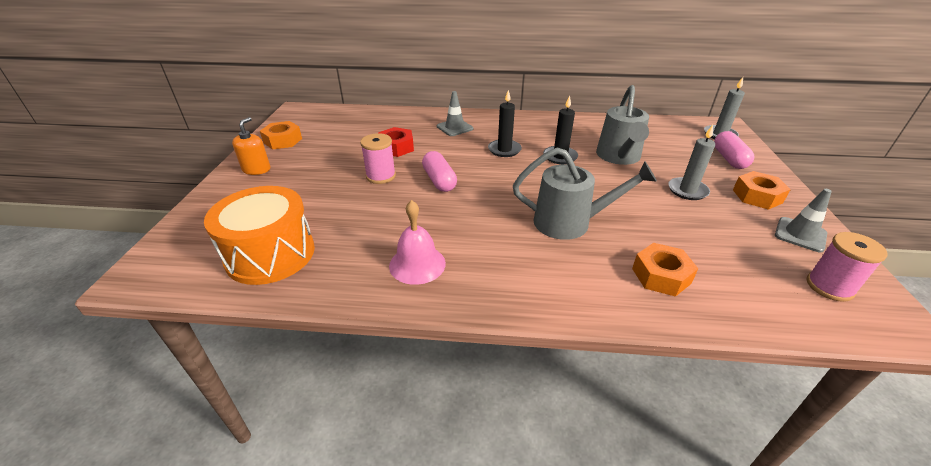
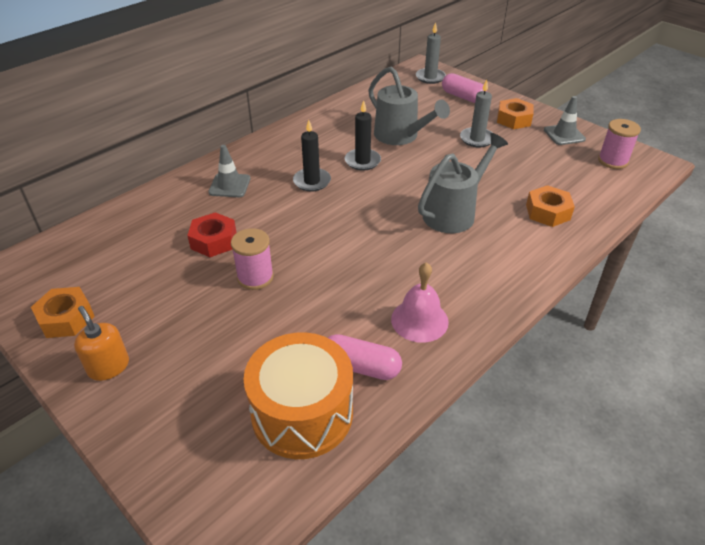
camera: 50 degrees left, 5 degrees up
pink capsule [422,151,457,192] -> pink capsule moved to [328,334,402,380]

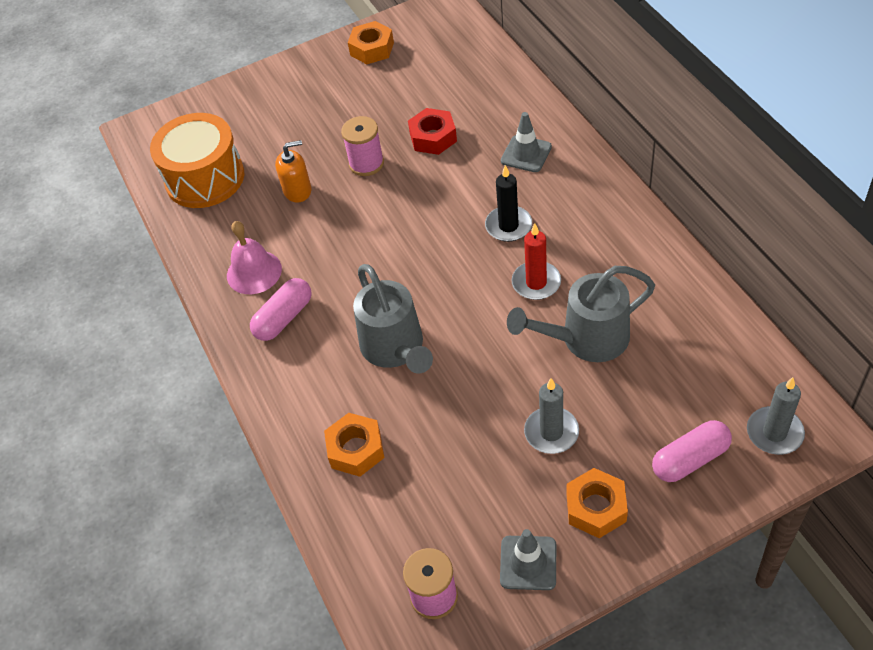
camera: 115 degrees right, 10 degrees up
orange soap dispenser [74,306,129,381] -> orange soap dispenser moved to [275,140,311,202]
pink capsule [328,334,402,380] -> pink capsule moved to [250,278,312,341]
black candle [345,100,381,171] -> red candle [512,223,561,300]

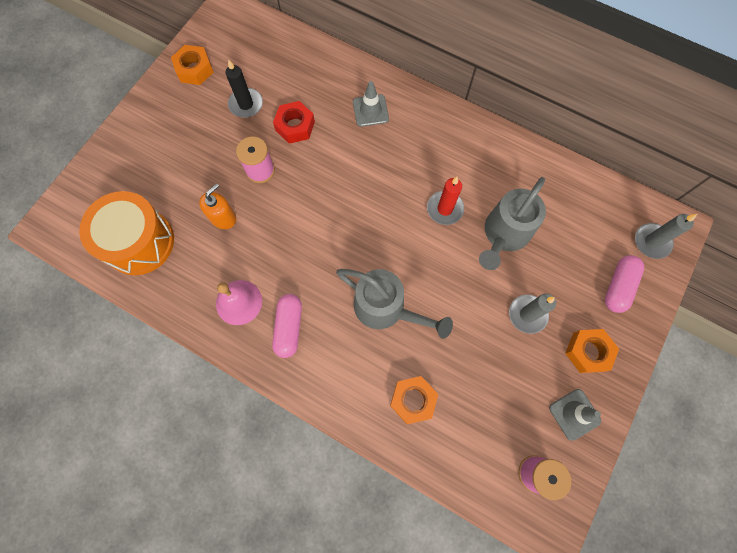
camera: 40 degrees left, 20 degrees up
black candle [485,165,532,242] -> black candle moved to [226,59,263,118]

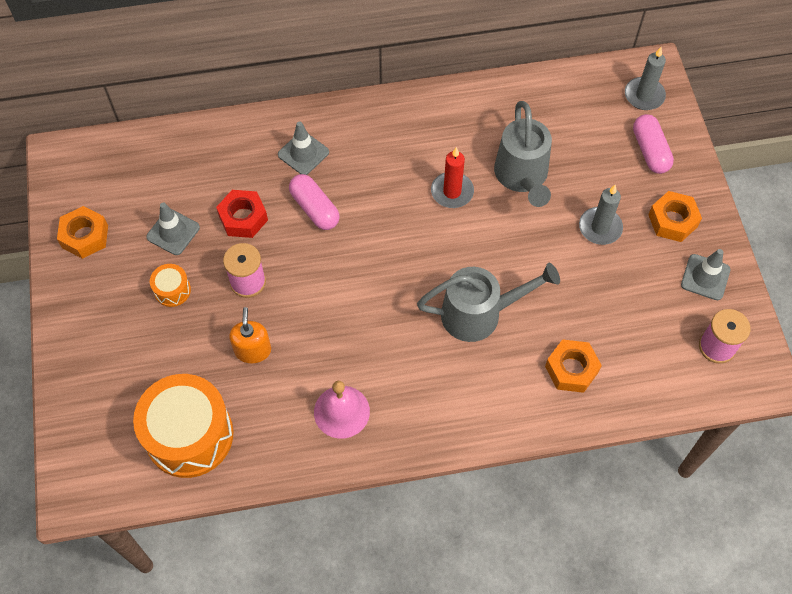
camera: 40 degrees left, 10 degrees down
black candle [226,59,263,118] -> grey traffic cone [146,202,200,255]
pink capsule [272,294,302,358] -> pink capsule moved to [289,174,340,230]
none -> orange drum [150,264,191,307]

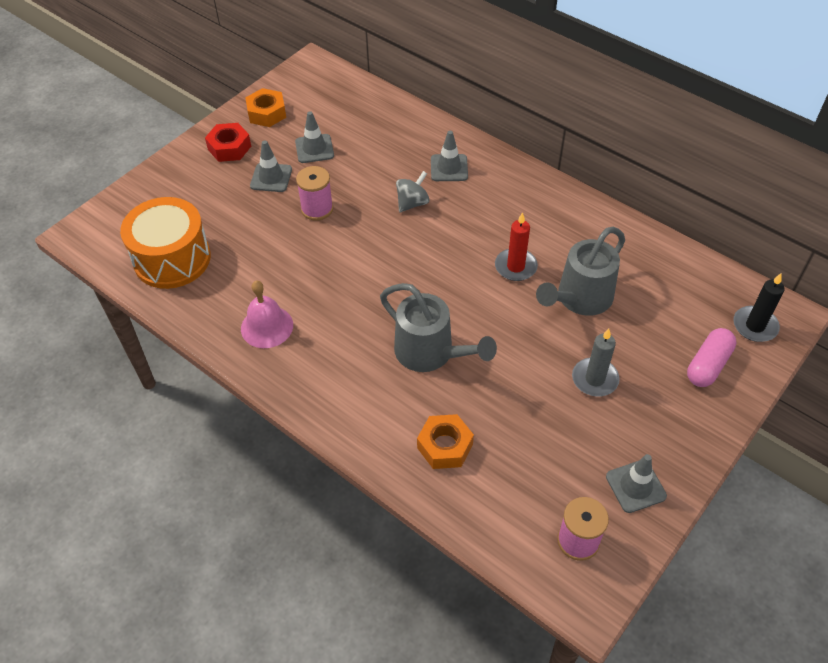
camera: 50 degrees right, 10 degrees down
orange drum [150,264,191,307] -> grey traffic cone [250,140,292,192]
red nut [216,190,268,238] -> red nut moved to [205,123,251,162]
orange soap dispenser [229,307,271,363] -> none
pink capsule [289,174,340,230] -> grey spinning top [396,171,430,212]
grey candle [625,47,666,110] -> black candle [733,273,785,342]
orange nut [648,191,702,242] -> none

